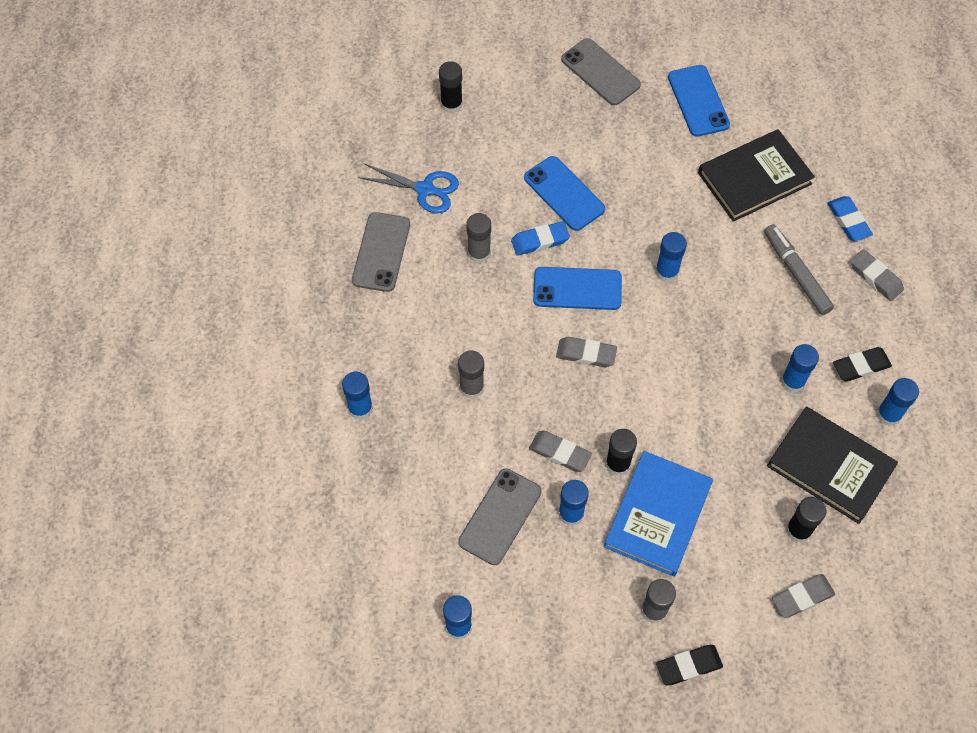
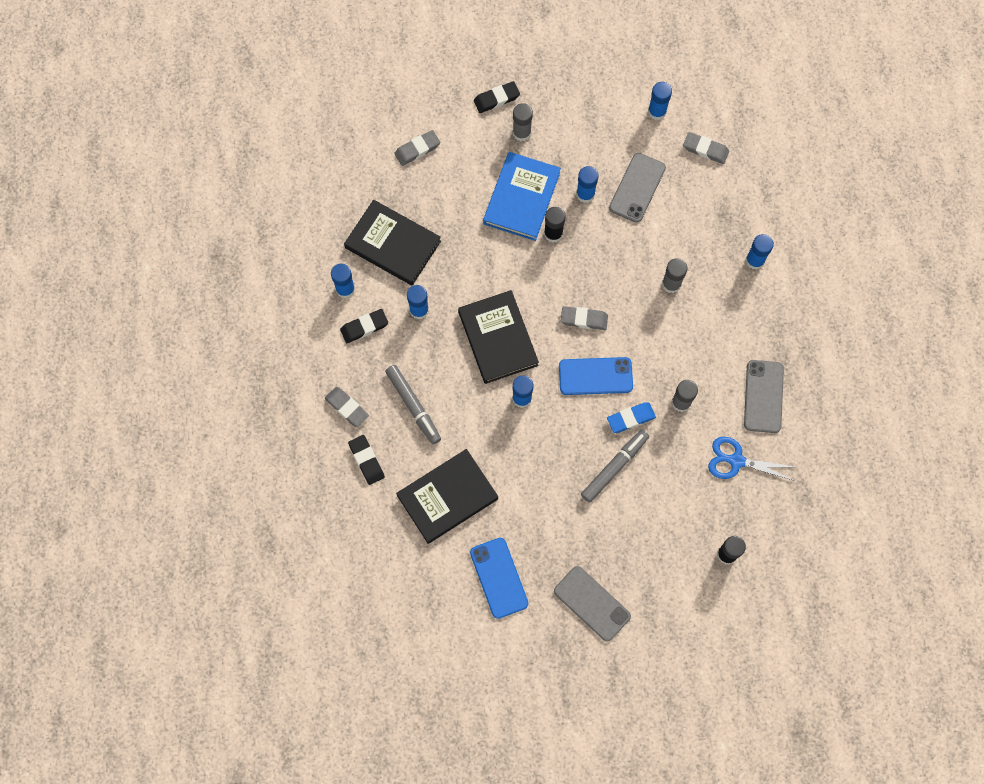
camera: 175 degrees right, 10 degrees up
blue phone [524,156,605,231] -> grey marker [581,430,649,503]
grey eraser [529,431,592,472] -> grey eraser moved to [683,132,729,164]
black glue stick [786,497,826,543] -> none
blue eraser [827,196,873,241] -> black eraser [348,435,385,485]
none -> black book [458,290,539,384]

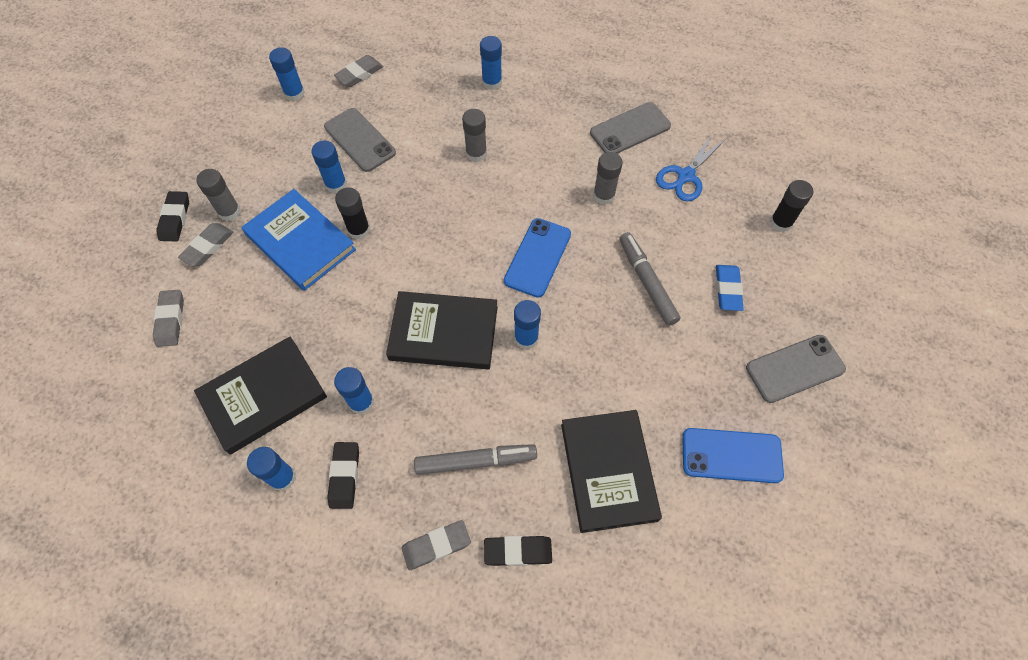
camera: 65 degrees left, 10 degrees down
grey eraser [561,306,608,330] -> grey eraser moved to [178,223,233,267]
blue eraser [607,402,656,433] -> blue eraser moved to [716,265,744,311]
grey phone [744,360,784,433] -> grey phone turned 60 degrees counterclockwise [590,102,671,154]

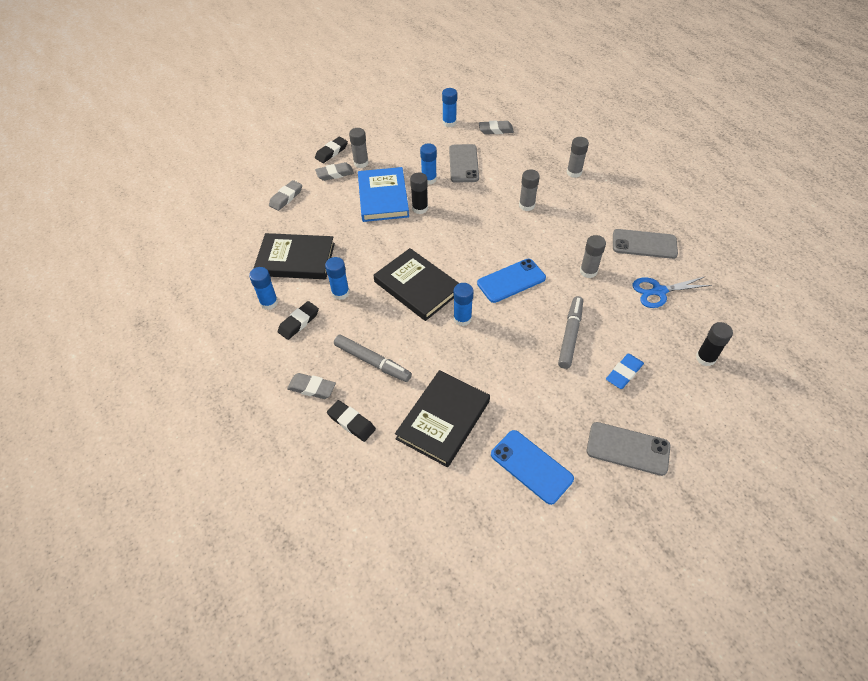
camera: 40 degrees right, 10 degrees down
blue glue stick [480,36,502,90] -> grey glue stick [567,137,589,178]

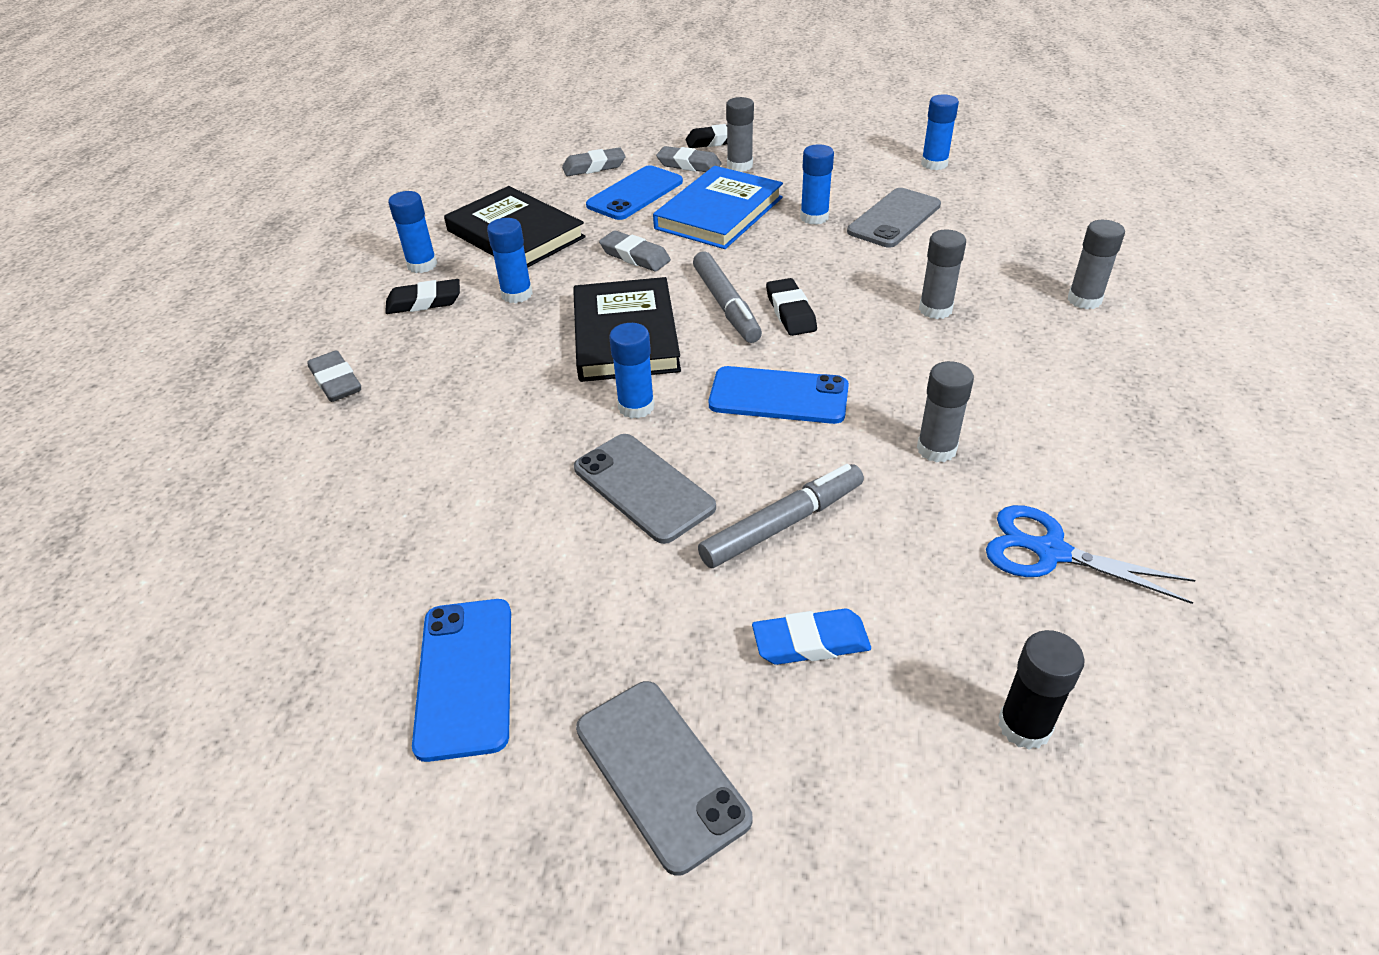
camera: 40 degrees right, 10 degrees down
black eraser [327,400,376,442] -> black eraser moved to [766,278,817,336]
grey marker [334,335,412,382] -> grey marker moved to [693,252,762,343]
black book [395,370,490,467] -> none
black glue stick [410,172,428,214] -> none
grey eraser [479,120,514,134] -> grey eraser moved to [599,230,671,271]
grey phone [613,229,678,259] -> grey phone moved to [574,434,716,544]
none -> blue phone [586,165,683,220]

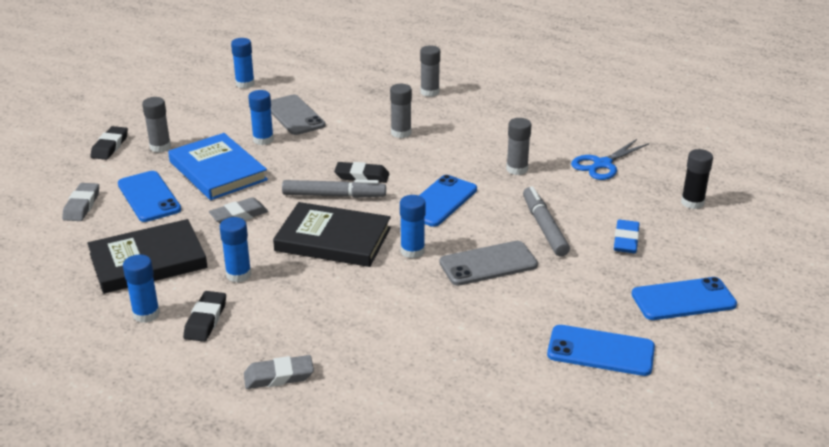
camera: 70 degrees left, 10 degrees down
grey phone [576,681,753,876] -> blue phone [632,277,737,320]
grey eraser [656,146,722,172] -> none

